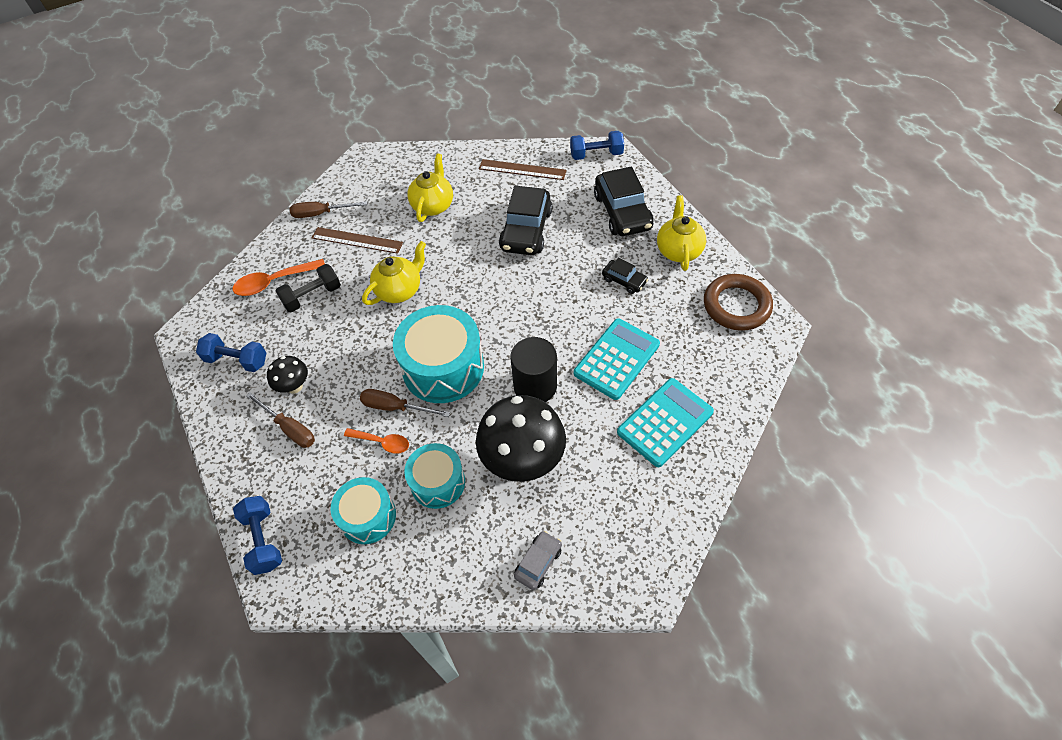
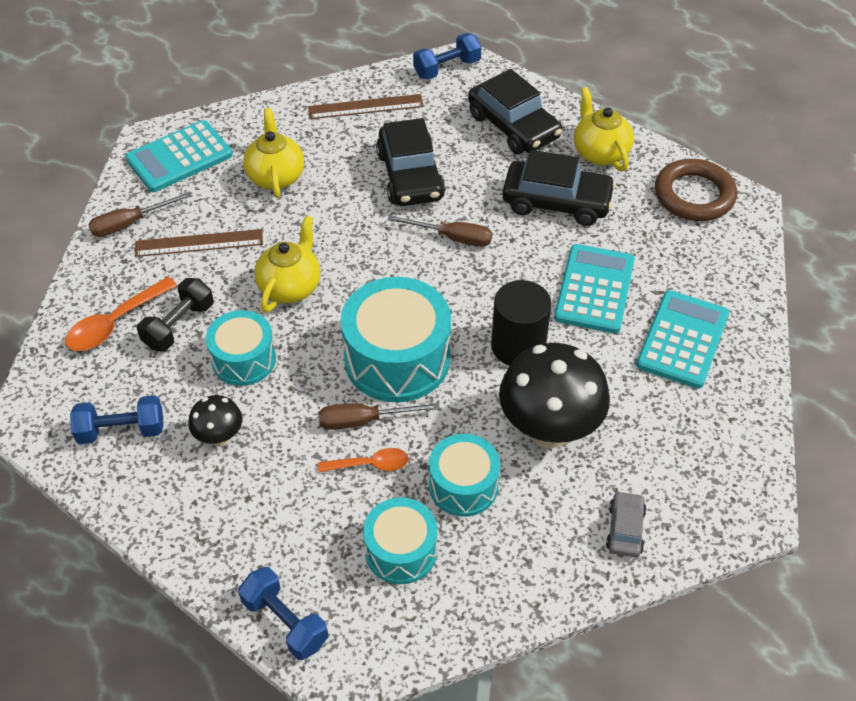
camera: 25 degrees left, 5 degrees down
brown screwdriver [246,392,315,448] -> brown screwdriver moved to [387,215,492,247]
black car [602,258,648,294] -> black car [502,150,616,226], size x1.95
none -> turquoise calculator [125,120,233,192]
none -> turquoise drum [206,310,276,386]

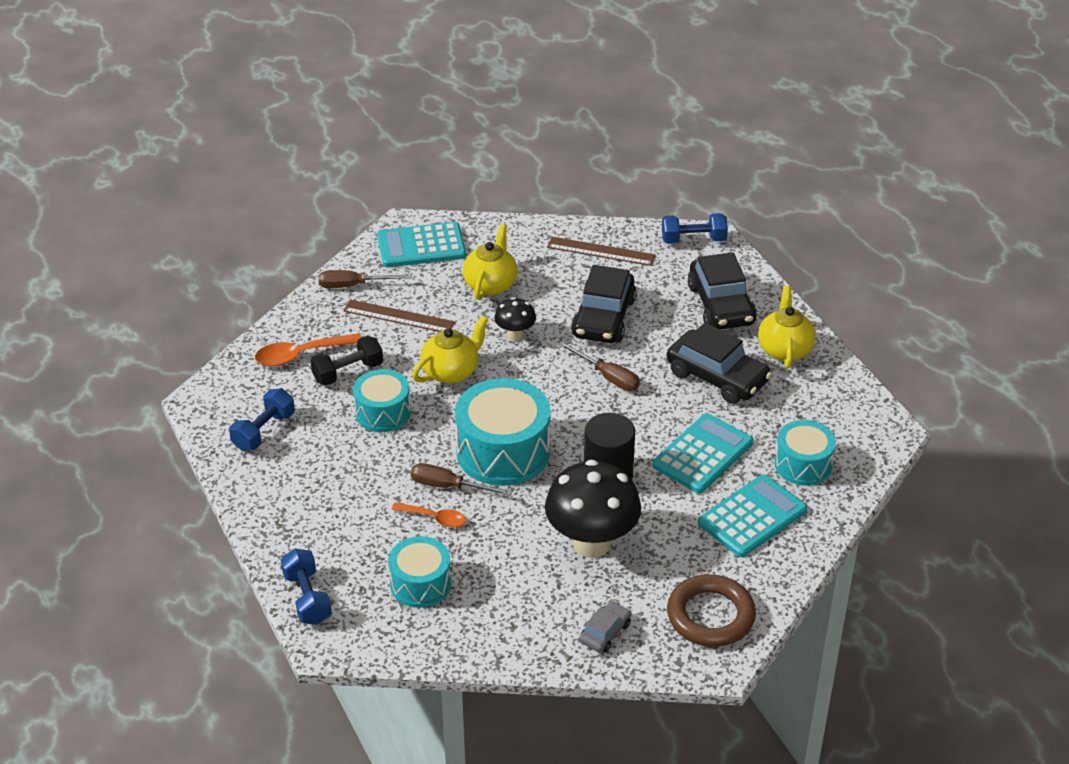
camera: 25 degrees right, 10 degrees down
blue dumbbell [70,395,164,444] -> blue dumbbell turned 75 degrees counterclockwise [229,389,295,451]
black mushroom [188,395,242,447] -> black mushroom moved to [494,297,536,341]
turquoise drum [429,434,500,517] -> turquoise drum moved to [774,420,836,485]
brown ring [655,159,737,221] -> brown ring moved to [667,574,756,647]

